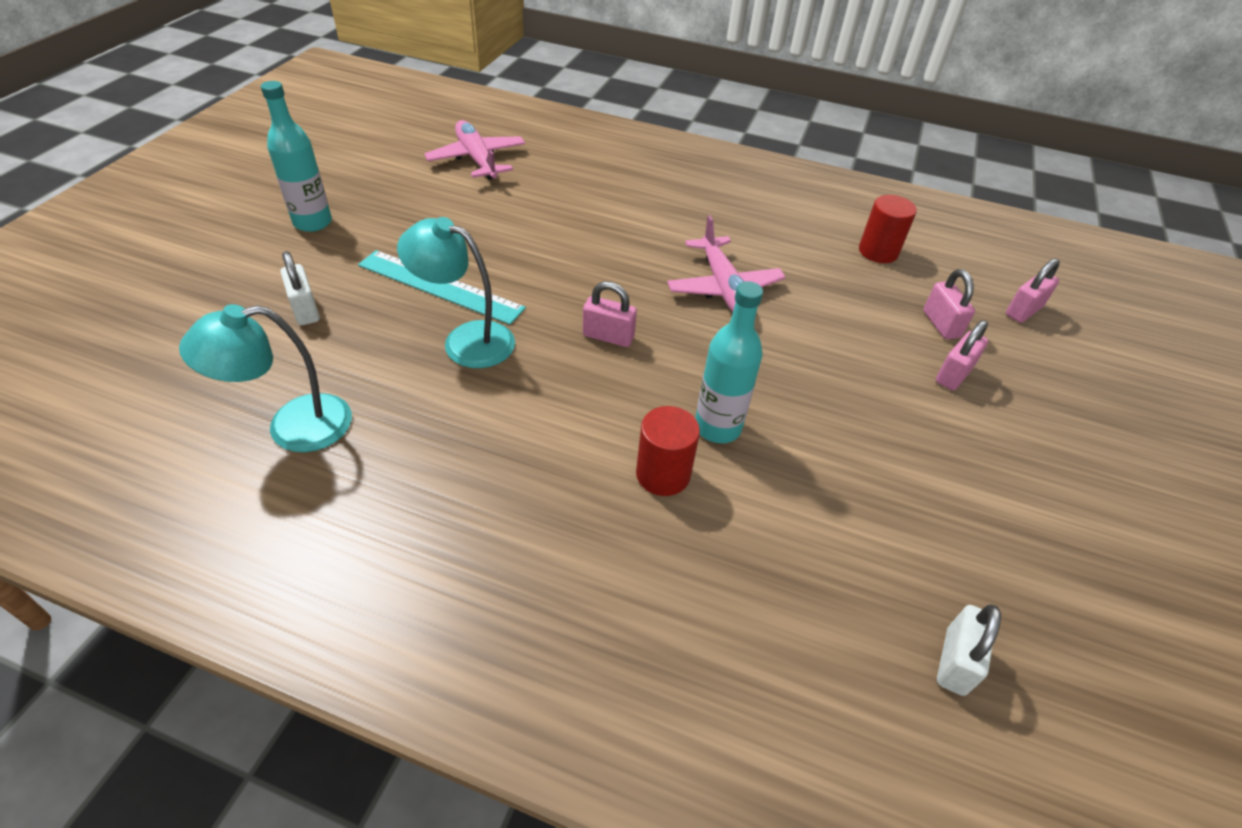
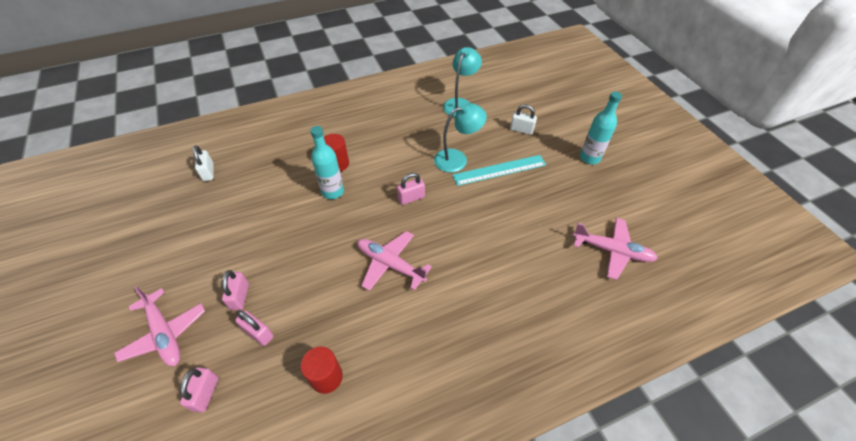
camera: 140 degrees right, 5 degrees up
none -> pink plane [114,286,205,366]

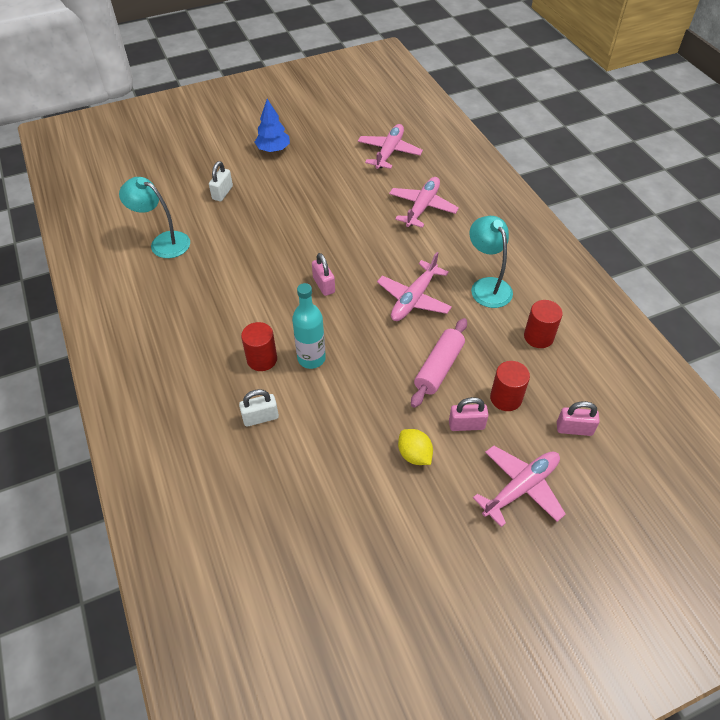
camera: 90 degrees left, 0 degrees up
white padlock [193,145,214,181] -> white padlock moved to [239,389,279,427]
pink padlock [235,310,274,346] -> red cylinder [490,361,530,411]
turquoise lamp [434,103,487,172] -> turquoise lamp moved to [469,216,513,308]
turquoise ruler [452,155,546,186] -> none
turquoise bottle [580,91,622,164] -> blue tree [254,99,290,152]
none -> pink plane [389,177,459,228]
none -> yellow lemon [398,429,433,465]
none -> pink rolling pin [411,318,467,408]

